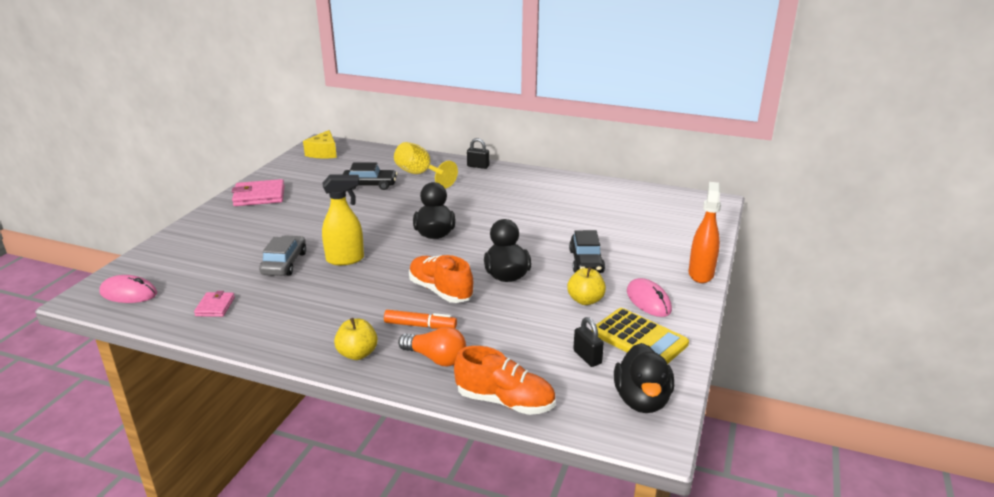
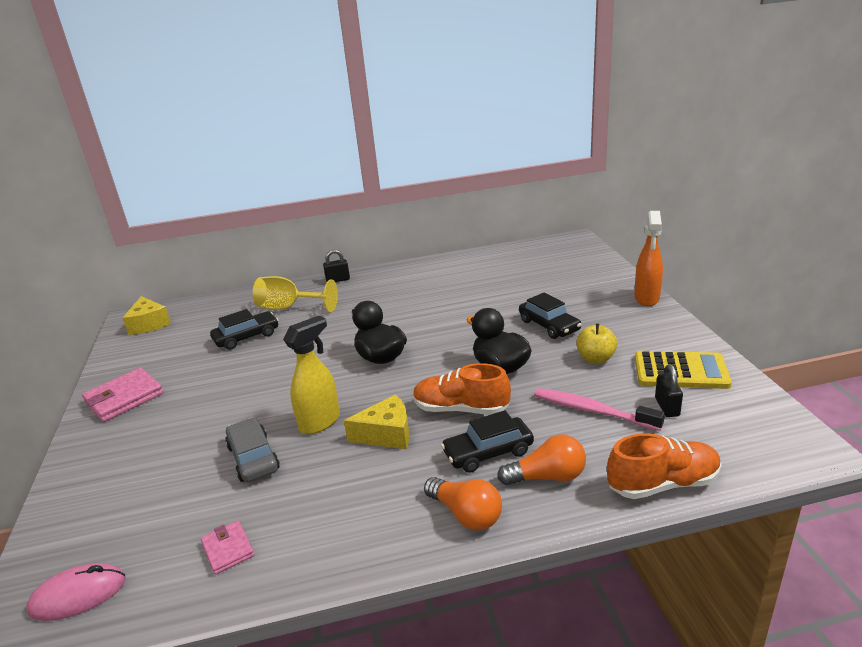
camera: 30 degrees left, 0 degrees up
yellow apple [334,318,378,360] -> orange light bulb [424,477,502,530]
orange marker [384,310,457,329] -> black car [441,410,534,473]
black padlock [573,317,604,367] -> black padlock turned 60 degrees clockwise [655,364,683,417]
black duck [614,343,674,413] -> none
pink mouse [627,278,672,317] -> none
orange spray bottle [689,182,721,283] -> orange spray bottle turned 150 degrees counterclockwise [634,211,663,306]
none -> yellow cheese [344,394,409,449]
none -> pink toothbrush [534,388,665,431]

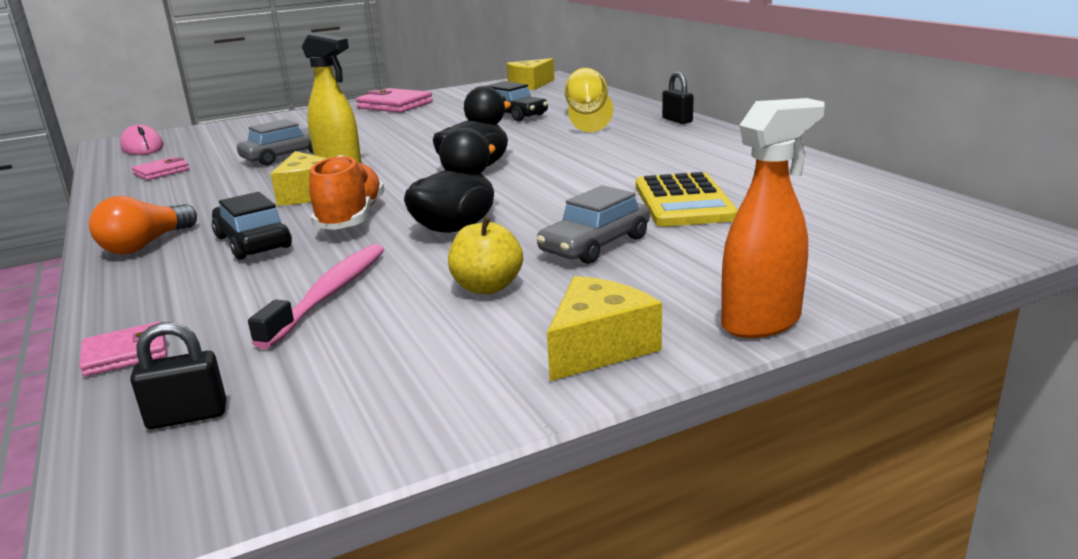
camera: 75 degrees right, 5 degrees down
orange light bulb [497,434,586,486] -> none
black car [519,293,582,339] -> grey car [537,185,650,264]
orange shoe [607,433,721,499] -> pink wallet [79,321,167,377]
orange spray bottle [634,211,663,306] -> orange spray bottle turned 150 degrees clockwise [721,98,825,338]
yellow calculator [635,351,732,389] -> yellow calculator moved to [636,172,738,227]
black padlock [655,364,683,417] -> black padlock moved to [130,322,226,429]
none -> yellow cheese [547,276,662,381]

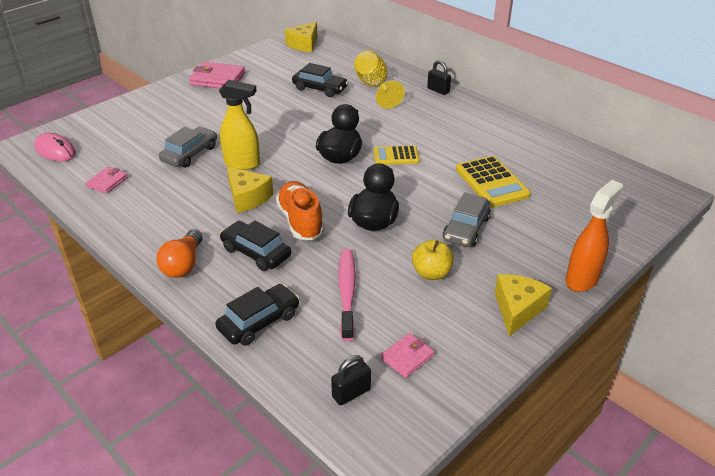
camera: 20 degrees left, 15 degrees up
pink wallet [79,321,167,377] -> pink wallet moved to [381,333,435,378]
none -> black car [215,284,299,346]
none -> yellow calculator [374,146,419,165]

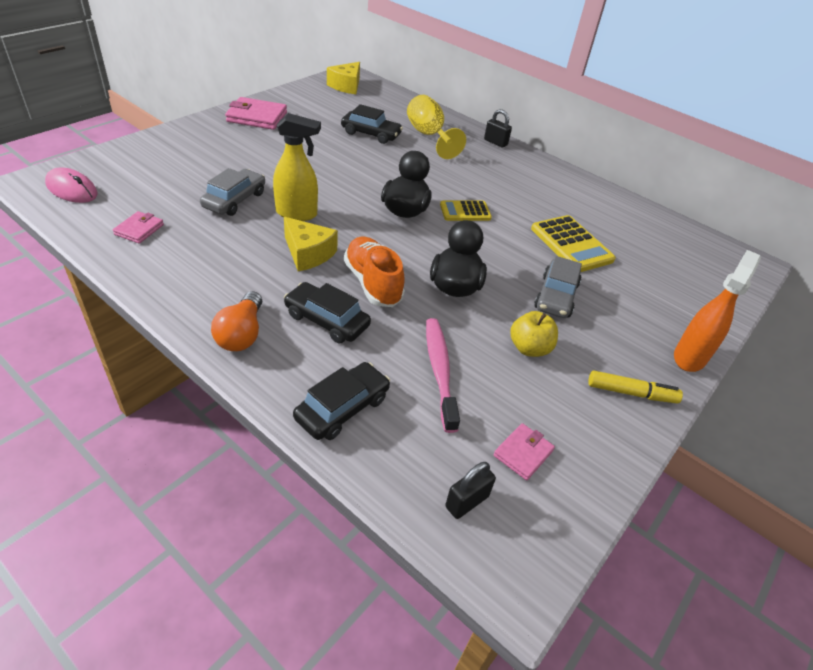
camera: 10 degrees left, 5 degrees up
yellow cheese [495,274,552,337] -> yellow marker [588,371,683,403]

